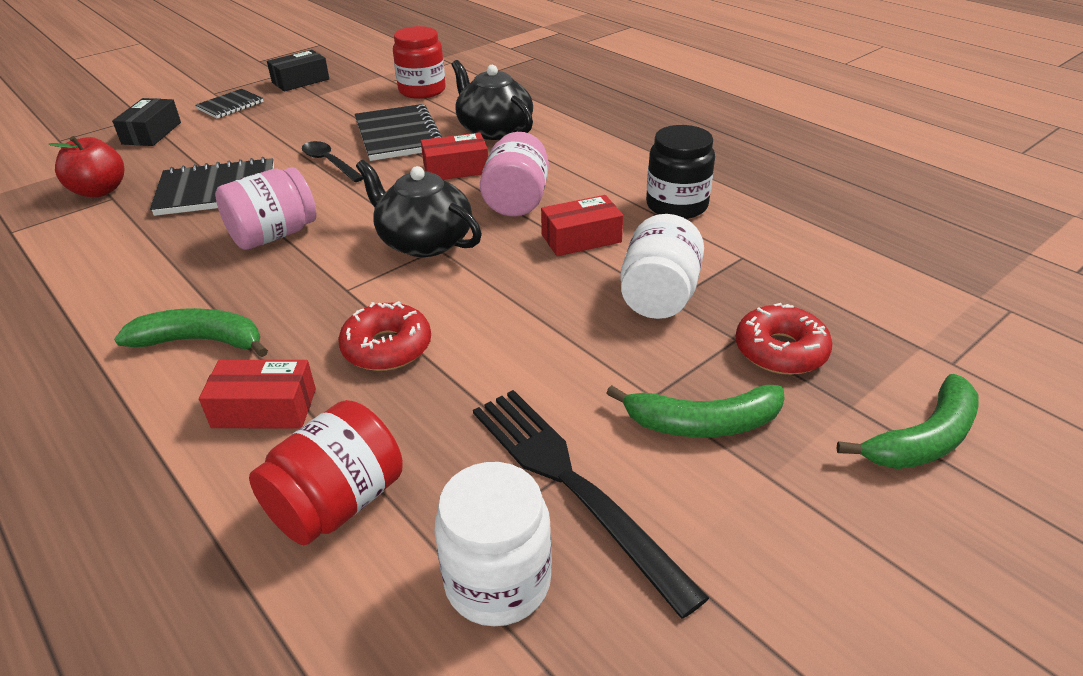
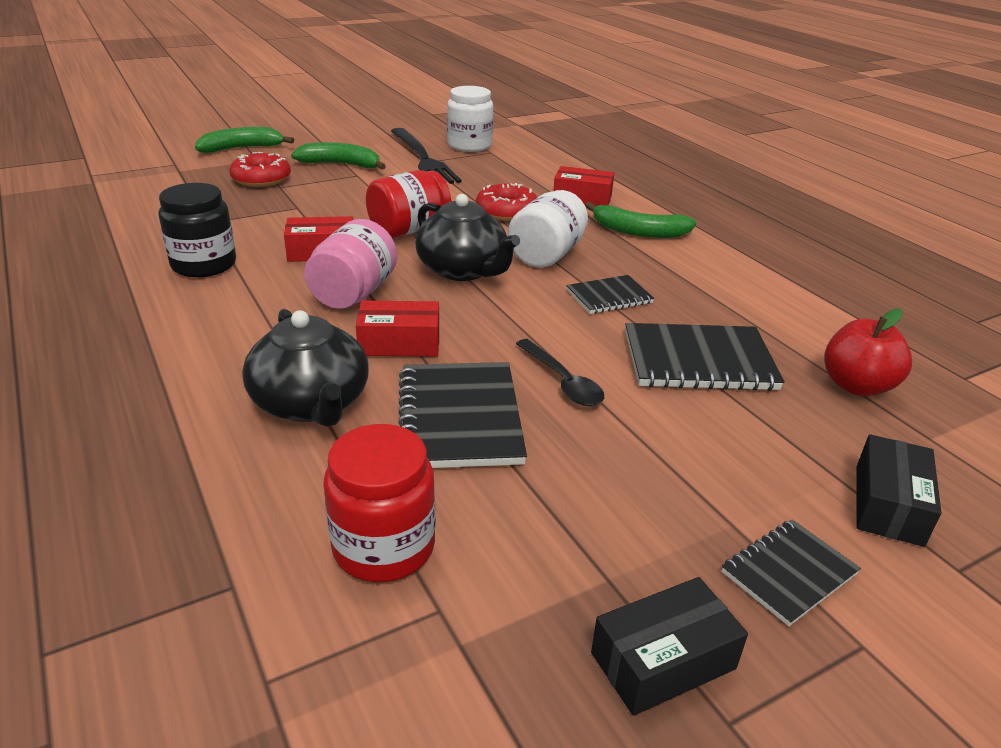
camera: 170 degrees left, 5 degrees down
pink jar [215,167,317,250] -> black notebook [566,275,654,314]
red jar [249,400,403,545] -> red jar moved to [366,170,451,238]
white jar [620,214,704,319] -> white jar moved to [508,190,588,268]

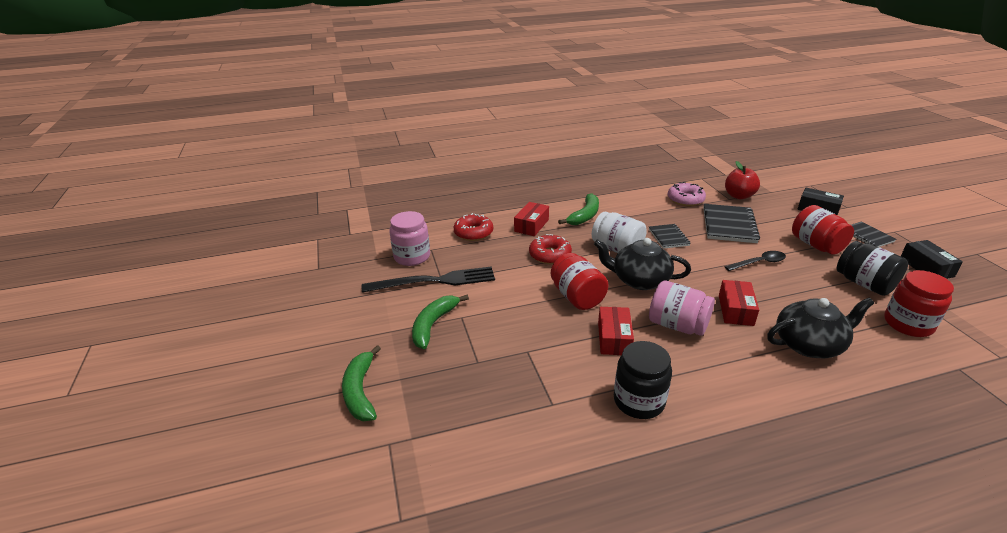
camera: 75 degrees left, 0 degrees up
red donut [229,152,291,187] -> red donut moved to [454,213,493,241]
black notebook [398,362,527,468] -> none
black teapot [415,194,520,281] -> black teapot turned 135 degrees counterclockwise [594,238,691,290]
white jar [447,86,493,152] -> pink jar [389,211,430,266]
none -> pink donut [668,182,706,206]
none -> red jar [792,205,854,255]
none -> black jar [837,241,908,296]

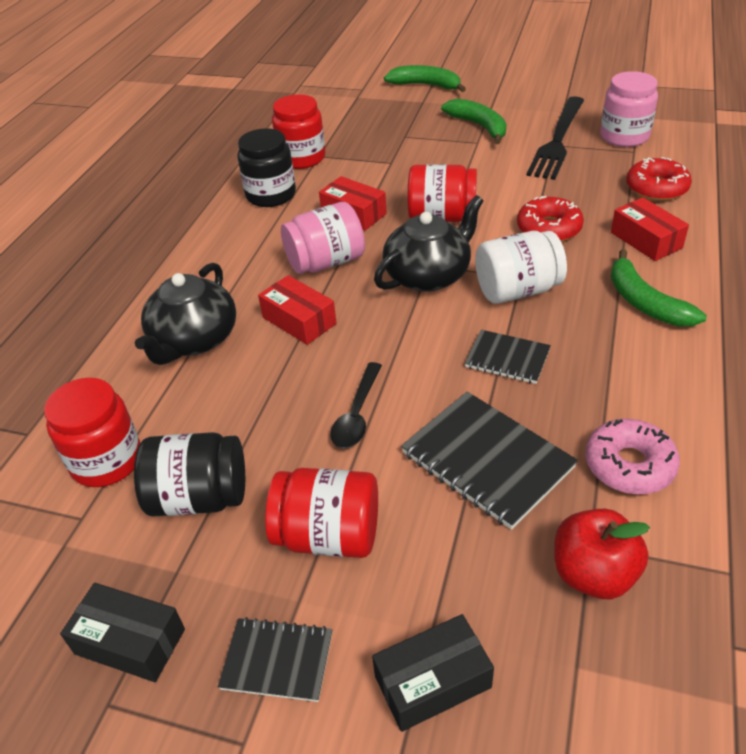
camera: 125 degrees right, 10 degrees up
none -> red jar [272,94,325,169]

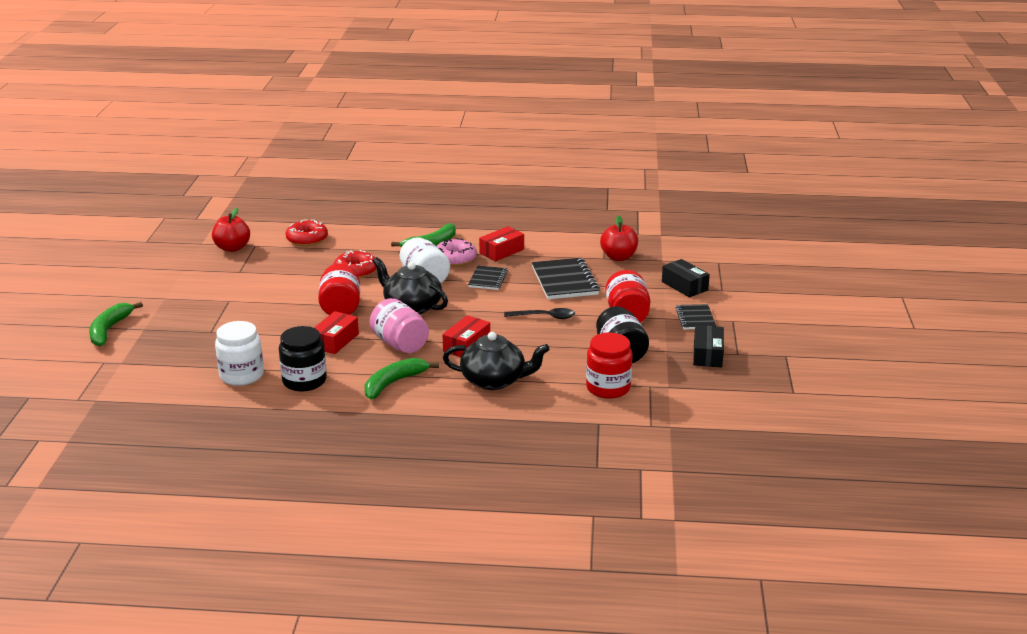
camera: 105 degrees left, 15 degrees down
red jar [272,94,325,169] -> white jar [215,321,264,386]
black notebook [401,392,578,530] -> black notebook turned 45 degrees counterclockwise [532,258,600,299]
green banana [441,98,506,144] -> green banana moved to [364,358,439,399]
black fork [526,96,584,180] -> none
pink donut [585,419,680,494] -> pink donut moved to [437,238,477,266]
pink jar [600,71,658,147] -> red apple [212,208,250,252]
red box [611,197,689,261] -> red box moved to [479,226,524,261]

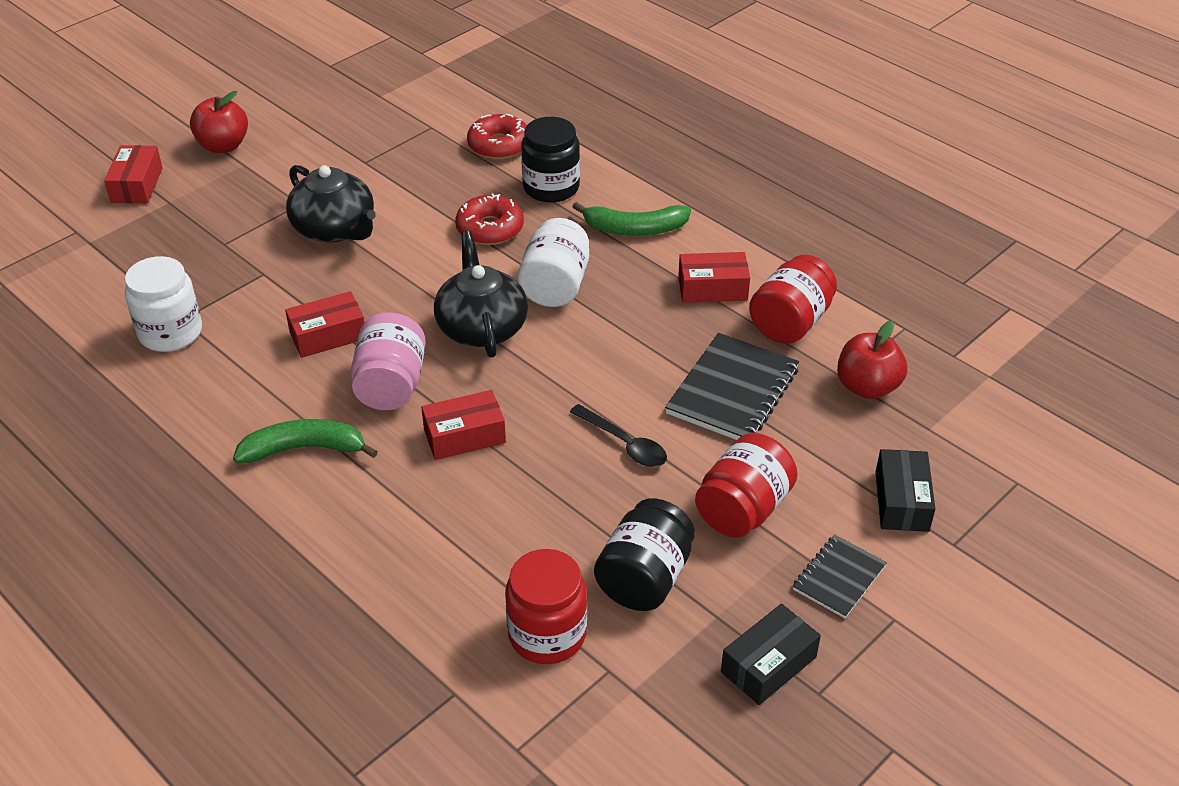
camera: 40 degrees right, 15 degrees up
green banana [89,302,143,346] -> red box [104,145,163,203]
red apple [212,208,250,252] -> red apple moved to [190,91,248,153]
black jar [279,326,327,391] -> black jar moved to [521,117,580,202]
red jar [318,263,360,315] -> red jar moved to [749,255,837,344]
pink donut [437,238,477,266] -> none
black teapot [443,332,550,390] -> black teapot moved to [286,165,376,243]
black notebook [468,266,508,290] -> none

